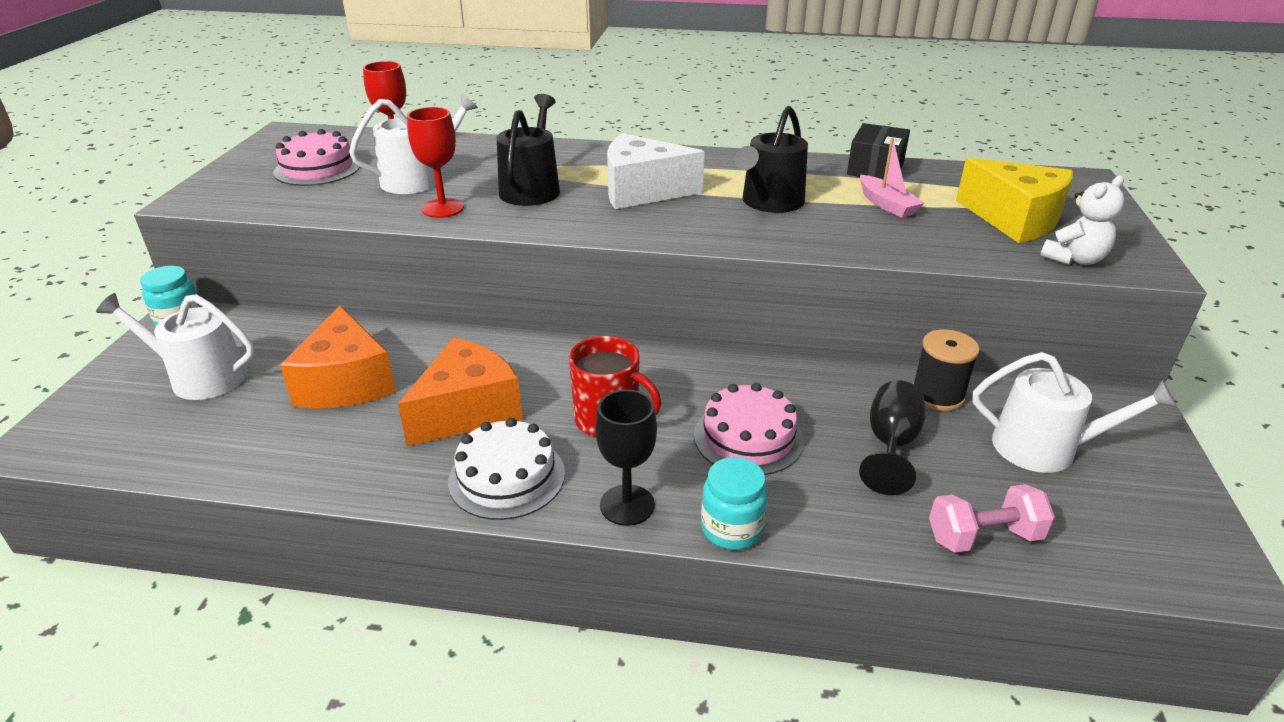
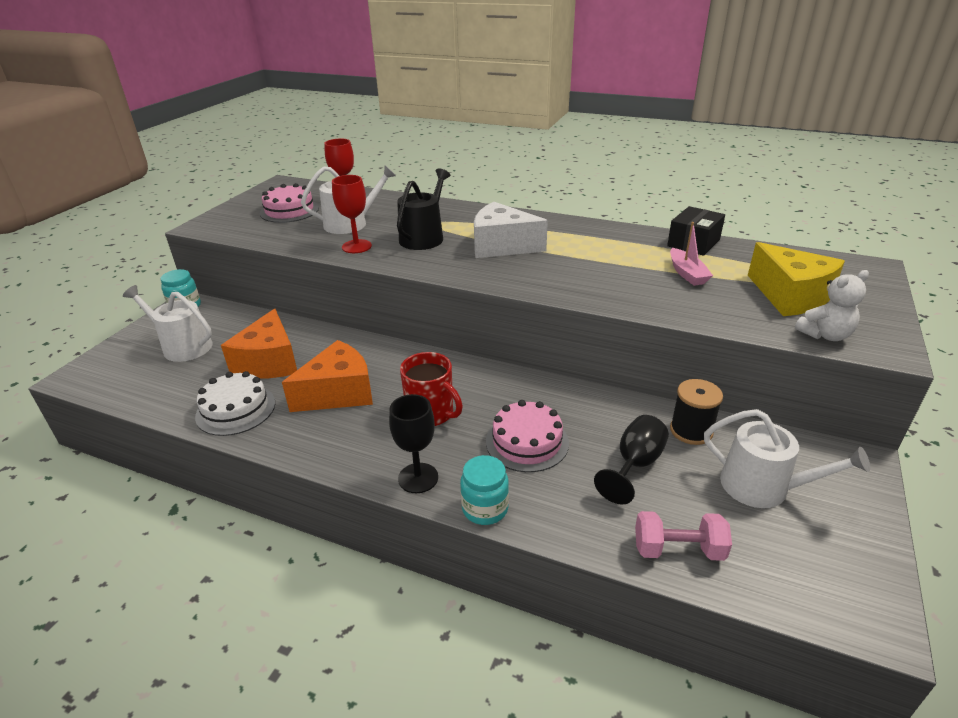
camera: 15 degrees right, 0 degrees up
white cake [448,418,565,520] -> white cake moved to [195,371,275,436]
black watering can [734,106,808,213] -> none

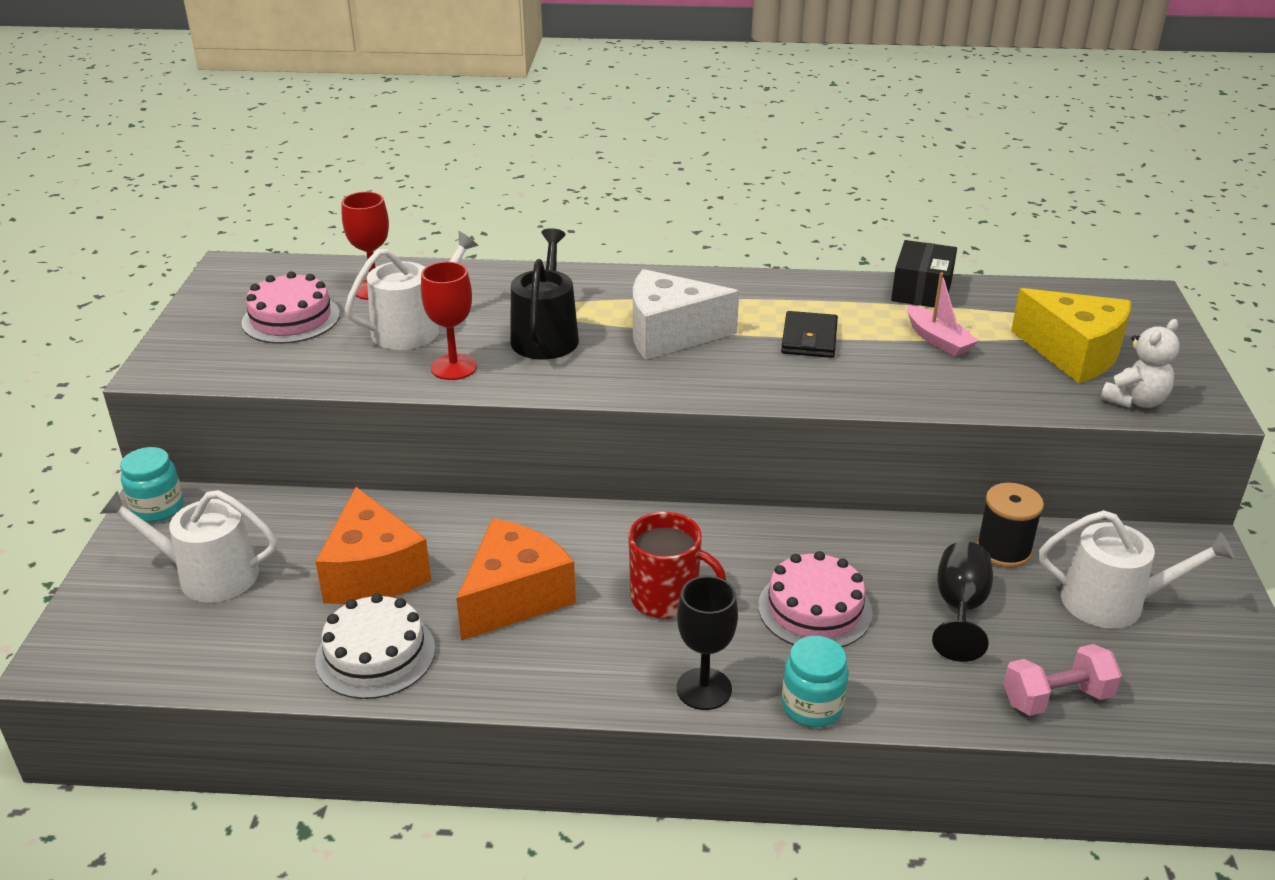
camera: 20 degrees left, 0 degrees up
none -> black wallet [781,311,838,358]

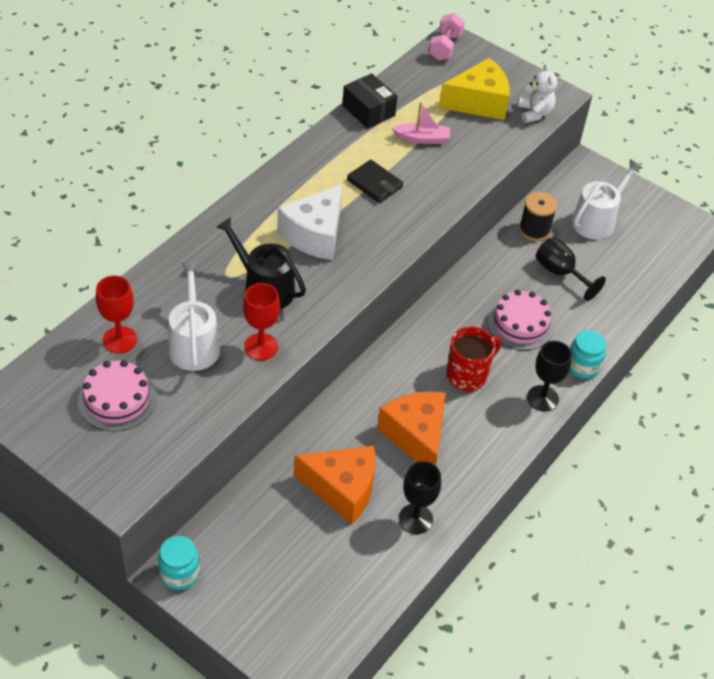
camera: 60 degrees left, 15 degrees up
white watering can [100,490,277,602] -> none
white cake [315,593,435,699] -> black goblet [399,461,441,534]
pink dumbbell [1003,644,1122,716] -> pink dumbbell moved to [429,13,465,61]

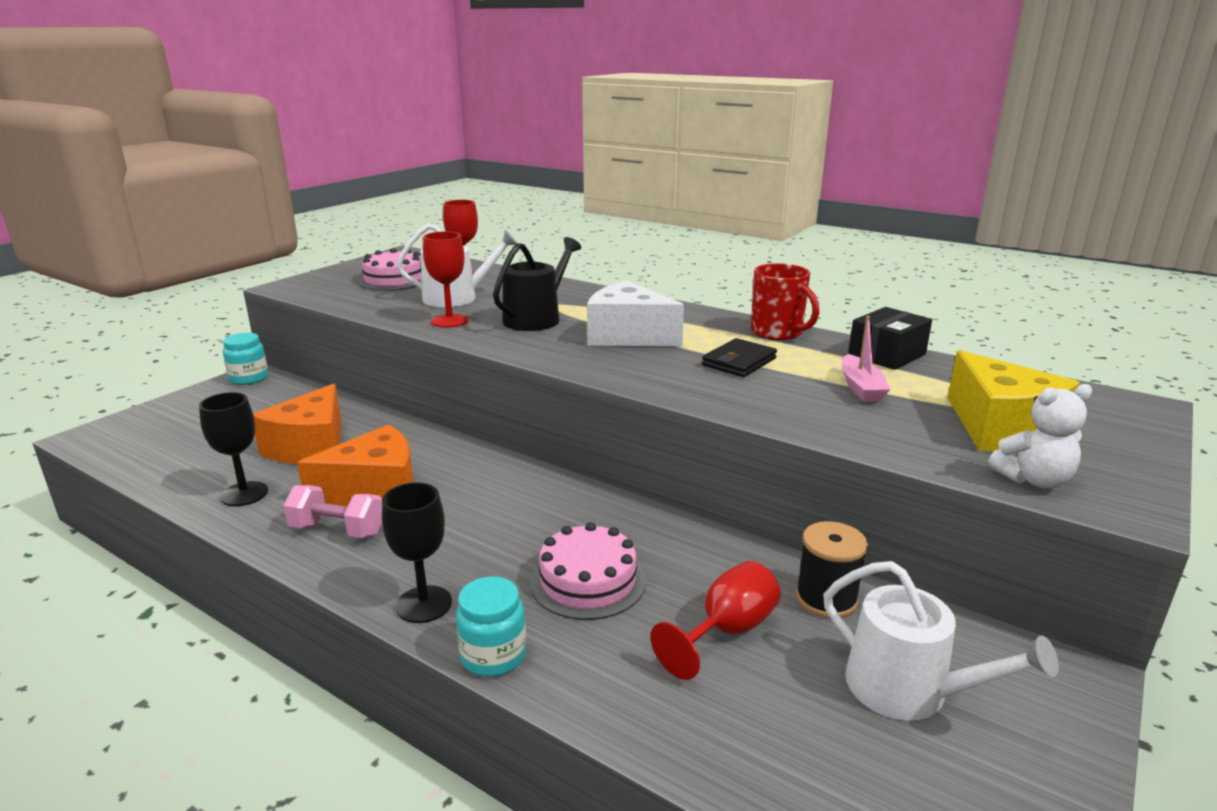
camera: 90 degrees right, 25 degrees down
pink dumbbell [429,13,465,61] -> pink dumbbell moved to [283,485,382,538]
red mug [446,327,501,391] -> red mug moved to [751,263,819,340]
black goblet [536,237,606,301] -> red goblet [651,561,781,680]

